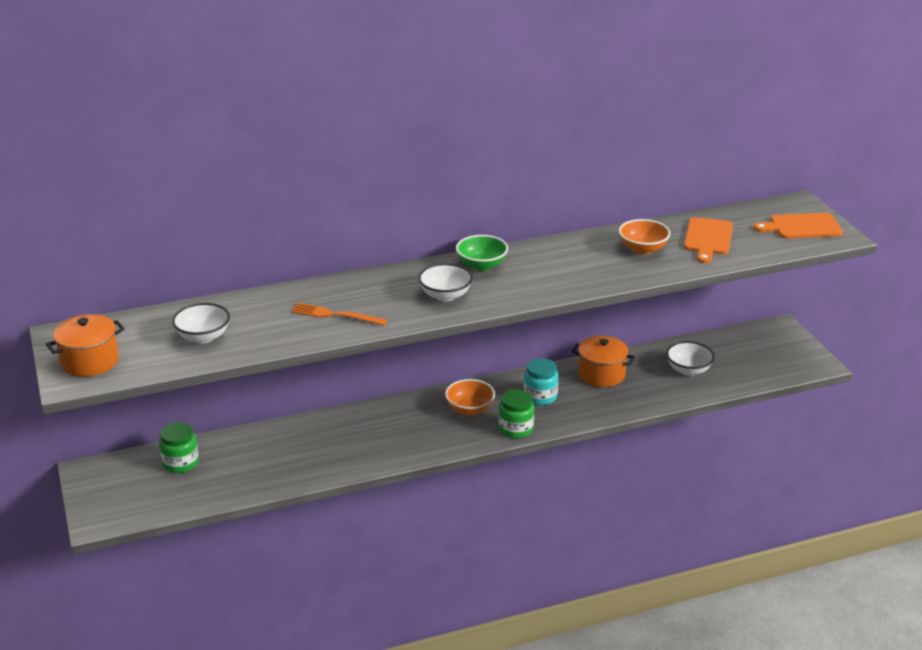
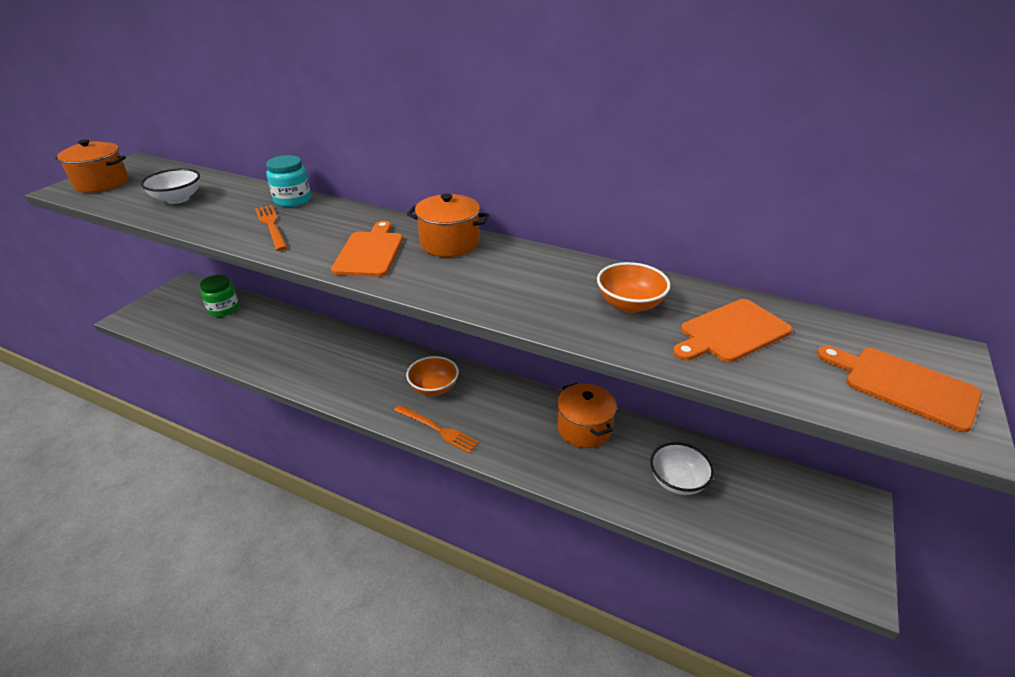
camera: 45 degrees right, 5 degrees up
white bowl [418,263,473,301] -> orange cutting board [331,221,403,277]
green bowl [456,235,508,271] -> orange pot [407,193,489,257]
green jar [498,389,534,438] -> orange fork [394,405,479,454]
turquoise jar [524,358,558,405] -> turquoise jar moved to [266,155,311,207]

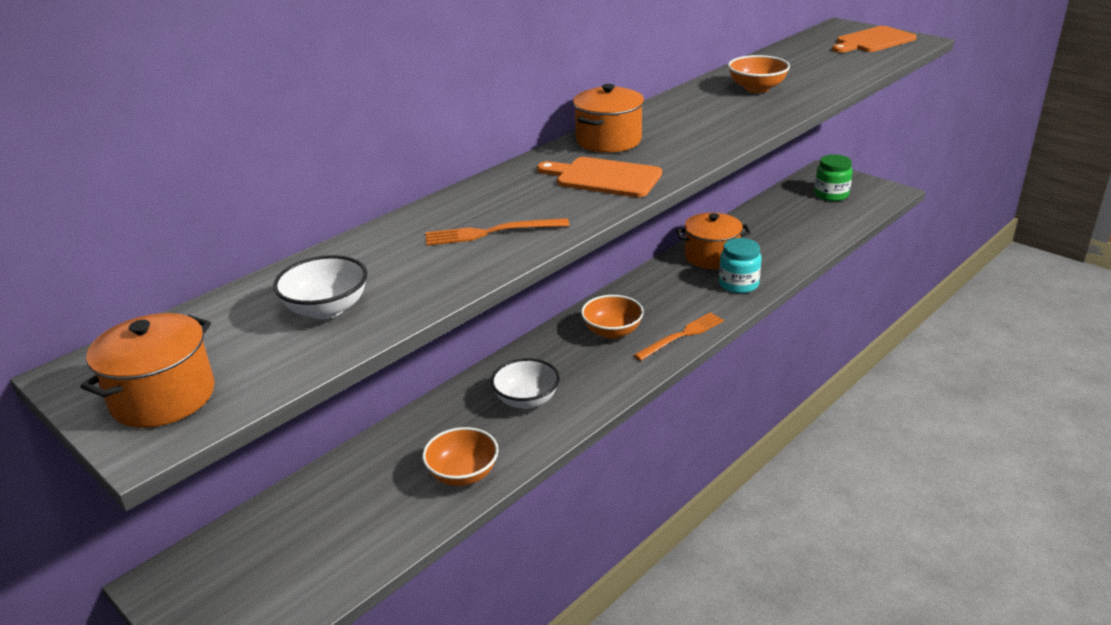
camera: 70 degrees left, 5 degrees down
green jar [200,275,239,317] -> green jar moved to [814,154,853,201]
turquoise jar [266,155,311,207] -> turquoise jar moved to [719,238,761,293]
white bowl [650,442,714,495] -> white bowl moved to [491,358,560,409]
orange cutting board [673,299,792,362] -> none
none -> orange bowl [422,427,499,486]

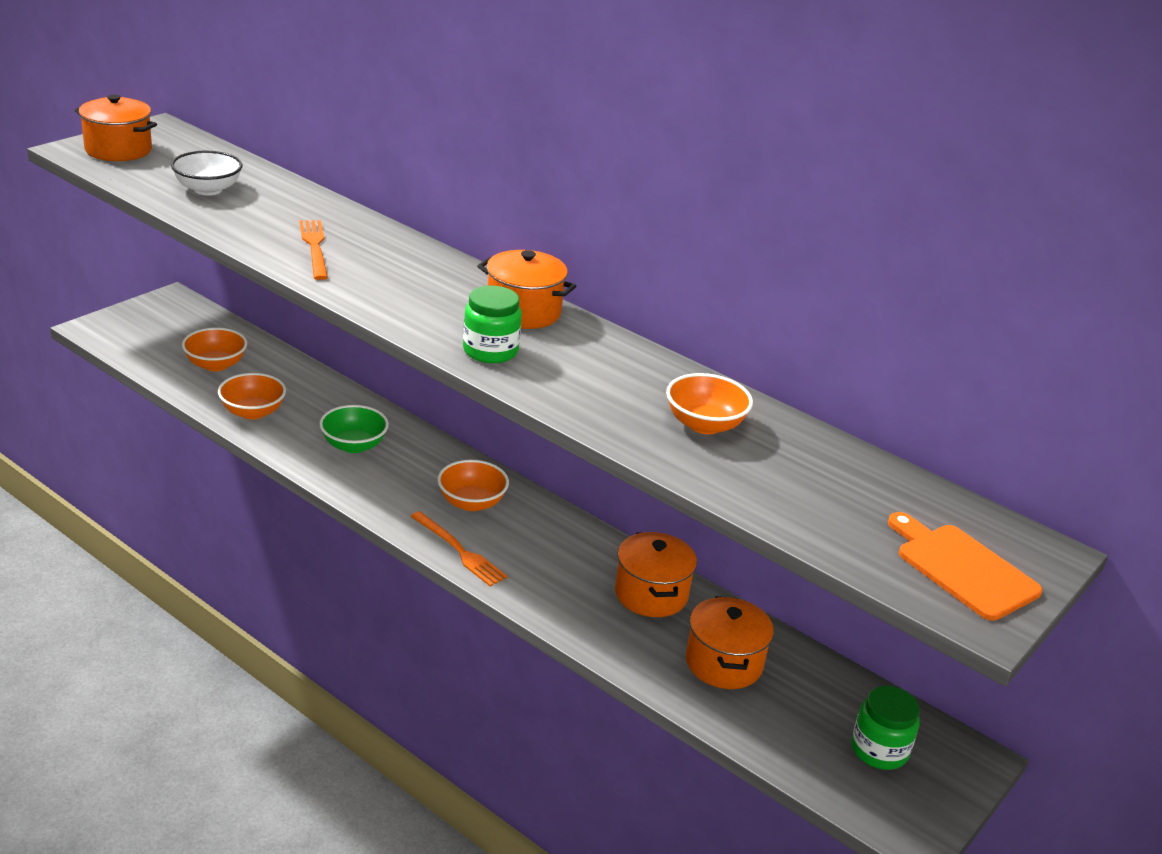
camera: 80 degrees right, 0 degrees up
white bowl [491,358,560,409] -> green bowl [319,405,389,453]
orange cutting board [537,157,662,197] -> none
turquoise jar [719,238,761,293] -> none
none -> orange bowl [182,328,247,371]
none -> green jar [463,286,522,363]
none -> orange pot [686,596,774,689]

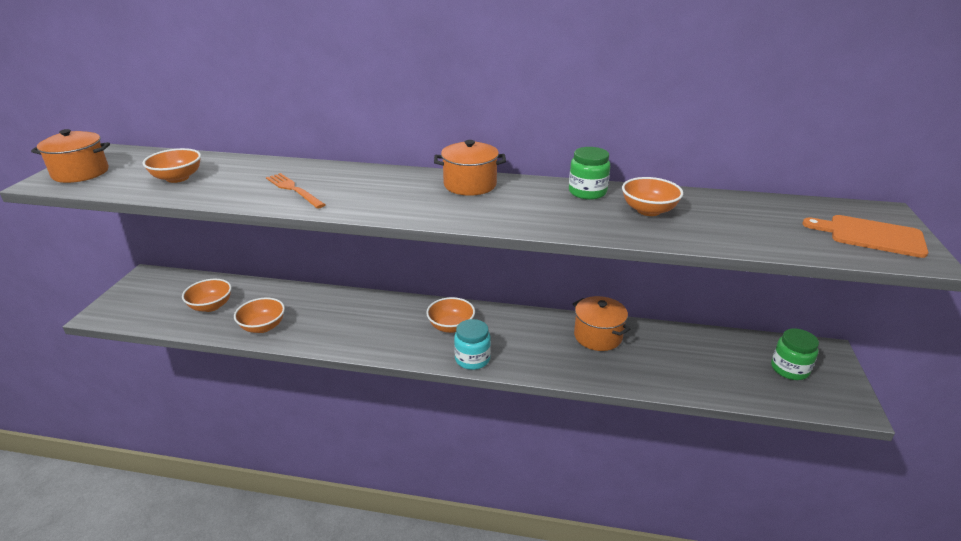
camera: 25 degrees left, 0 degrees up
white bowl [171,151,242,195] -> orange bowl [142,148,201,183]
green bowl [319,405,389,453] -> none
orange fork [410,511,508,586] -> turquoise jar [454,319,491,370]
green jar [463,286,522,363] -> green jar moved to [569,147,610,200]
orange pot [686,596,774,689] -> none

